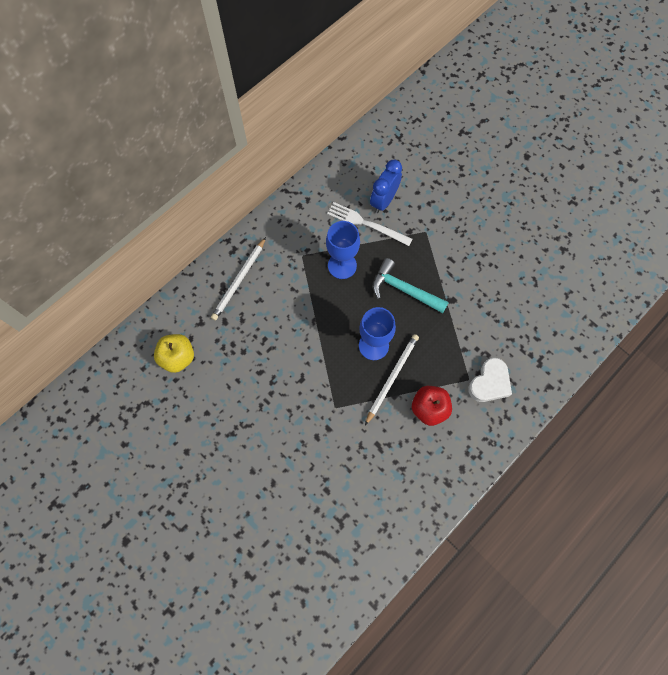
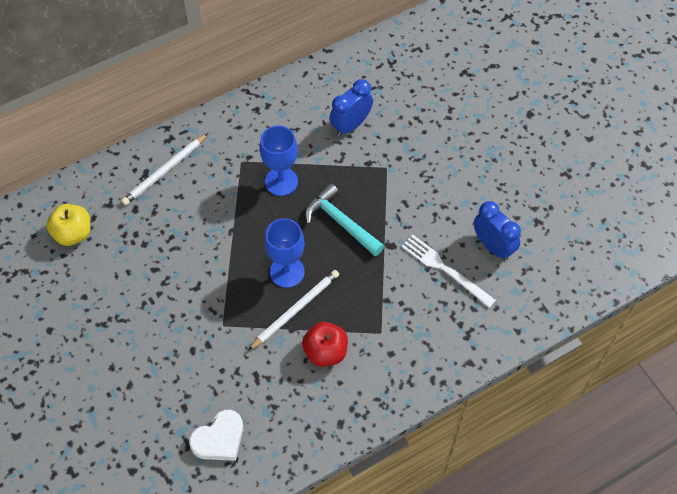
camera: 15 degrees right, 10 degrees down
white fork [327,202,412,246] -> white fork moved to [401,235,496,308]
white heart [468,358,512,402] -> white heart moved to [189,410,243,461]
none -> blue clock [474,201,521,260]

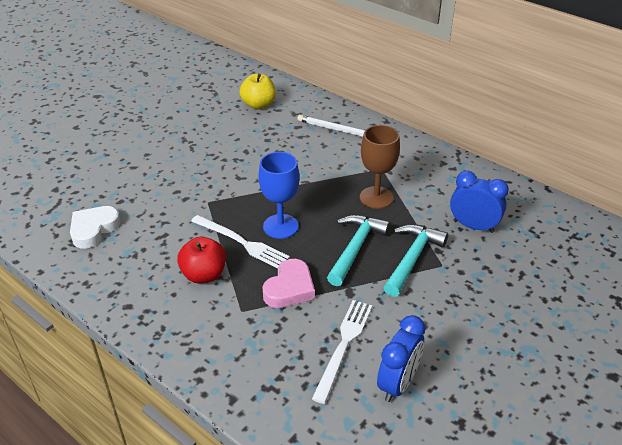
camera: 70 degrees right, 20 degrees down
white heart [189,410,243,461] -> white heart turned 90 degrees clockwise [70,206,121,249]
white pencil [248,270,339,351] -> white fork [191,215,290,268]
blue goblet [260,125,298,196] -> brown goblet [360,125,400,209]
none -> pink heart [262,259,315,308]
none -> turquoise hammer [383,224,448,297]

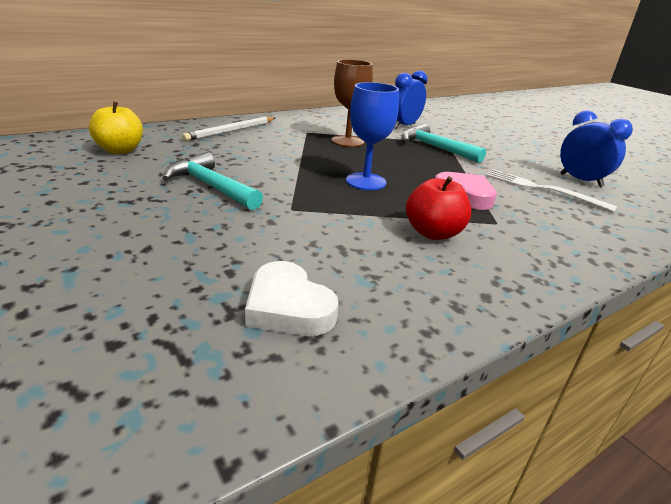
camera: 75 degrees left, 10 degrees down
white fork [191,215,290,268] -> none
turquoise hammer [327,214,390,286] -> turquoise hammer moved to [163,152,263,210]

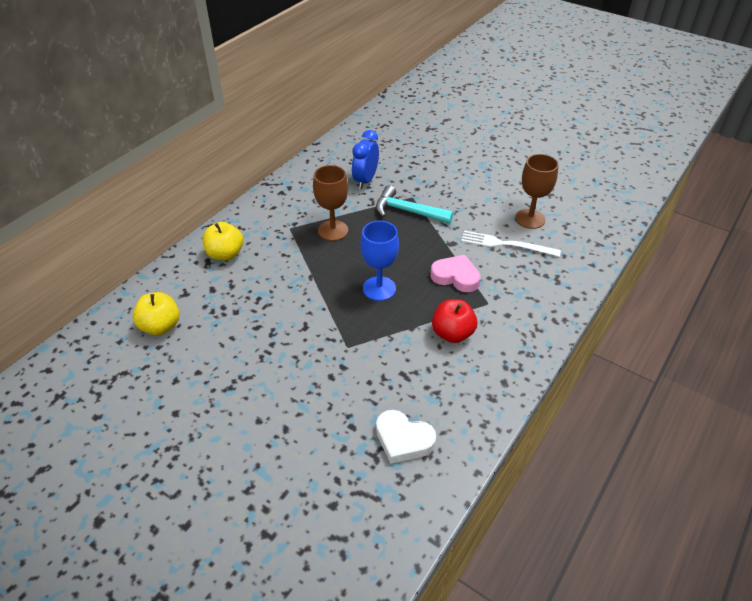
camera: 20 degrees left, 15 degrees up
turquoise hammer [163,152,263,210] -> none
white pencil [182,117,275,141] -> yellow apple [203,222,243,261]
blue clock [560,110,633,187] -> brown goblet [515,154,559,229]

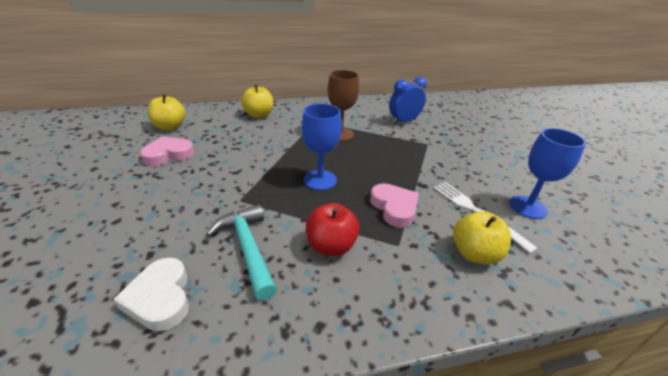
camera: 40 degrees right, 10 degrees down
turquoise hammer [376,185,454,224] -> turquoise hammer moved to [206,204,277,301]
brown goblet [515,154,559,229] -> blue goblet [509,128,586,219]
none -> pink heart [140,136,194,166]
none -> yellow apple [453,211,511,264]

